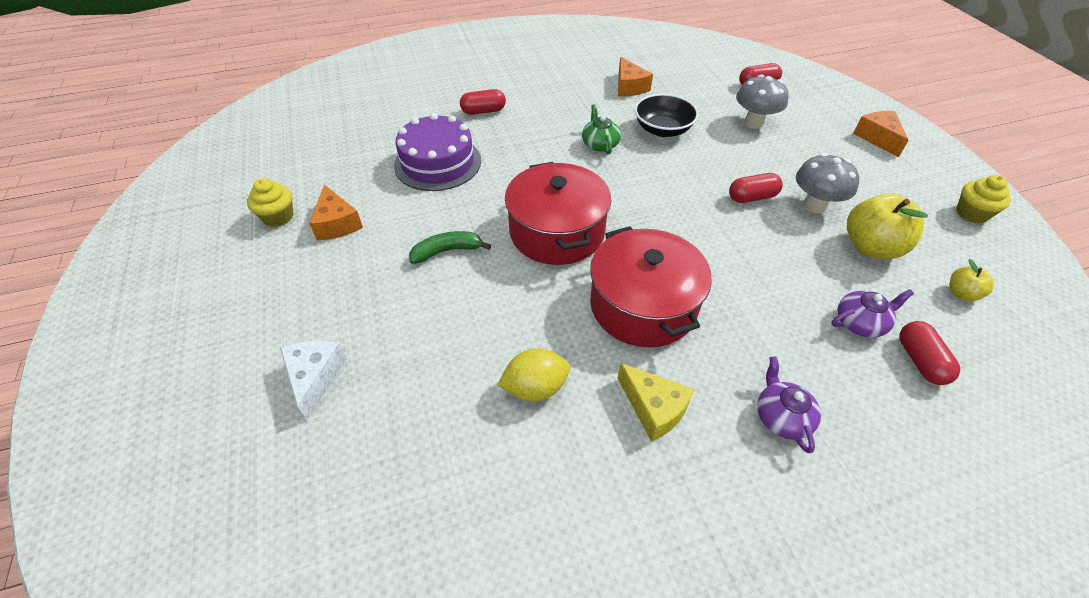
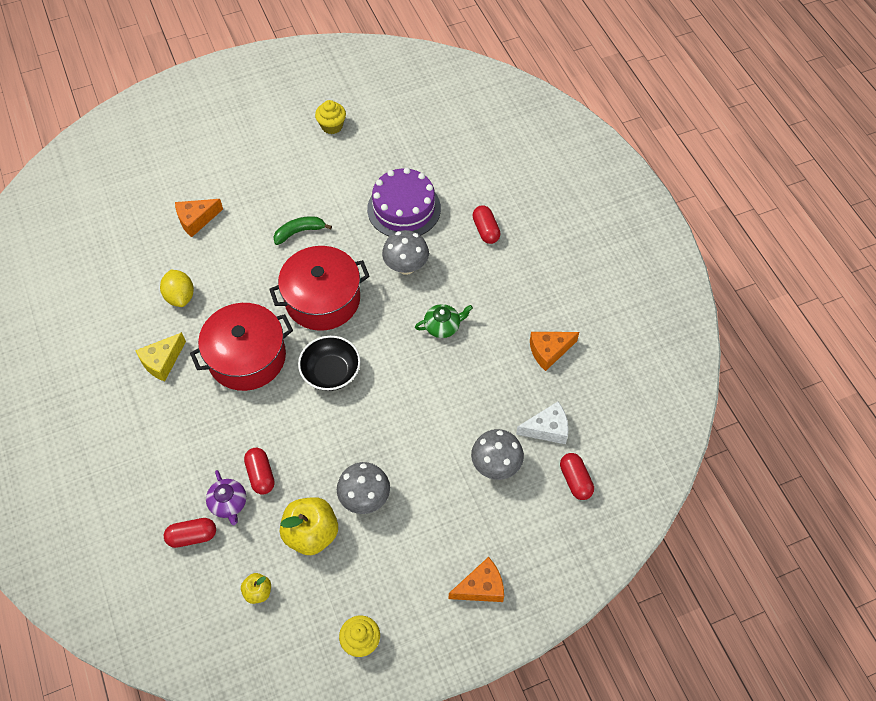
camera: 85 degrees right, 10 degrees up
white cheese [280,341,346,420] -> white cheese moved to [516,401,568,444]
orange cheese [309,185,363,240] -> orange cheese moved to [175,199,223,237]
green banana [409,231,491,264] -> green banana turned 90 degrees counterclockwise [274,216,332,245]
black bowl [635,94,699,137] -> black bowl moved to [298,335,361,391]
red capsule [729,173,783,203] -> red capsule moved to [244,448,275,495]
purple teapot [757,356,821,453] -> none
none -> grey mushroom [382,230,429,275]

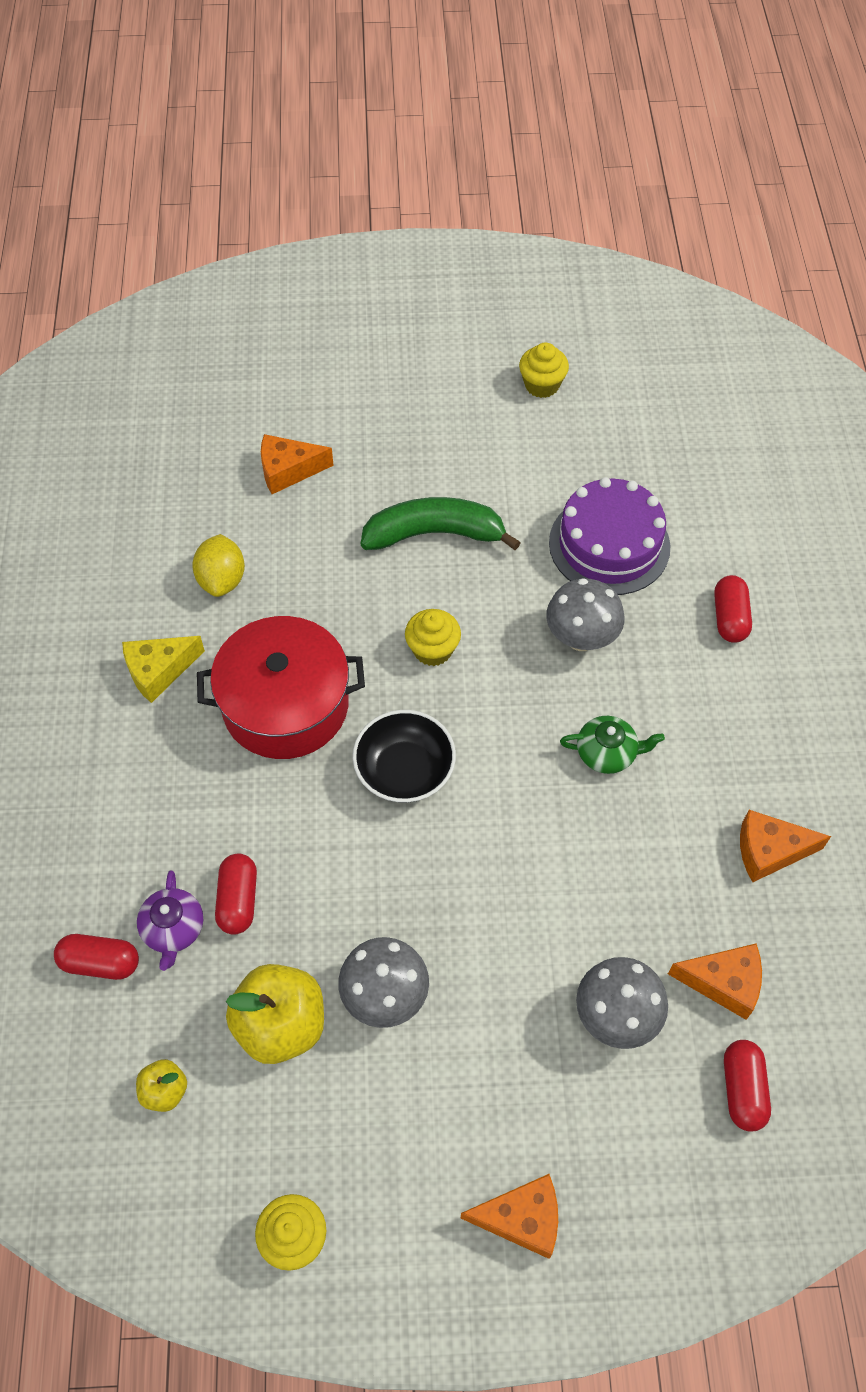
camera: 20 degrees right, 0 degrees up
red pot [269,246,370,331] -> yellow cupcake [405,609,461,666]
green banana [274,216,332,245] -> green banana [361,497,521,550], size x1.63
white cheese [516,401,568,444] -> orange cheese [668,943,762,1020]

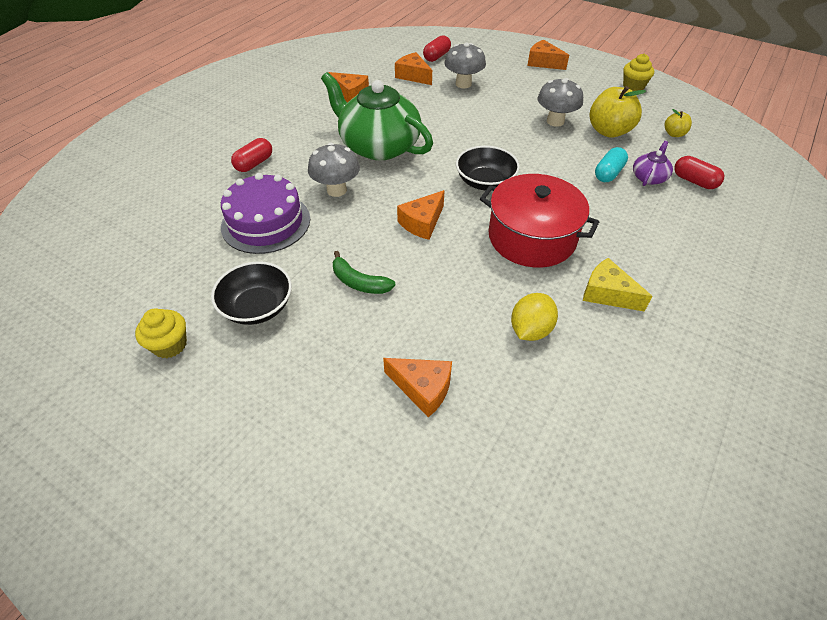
camera: 145 degrees left, 10 degrees down
yellow cheese [122,636,205,703] -> yellow cheese turned 150 degrees counterclockwise [583,258,652,312]
red capsule [215,853,257,935] -> turquoise capsule [595,147,628,182]
green banana [361,497,521,550] -> green banana [333,251,396,294], size x0.61
yellow cupcake [405,609,461,666] -> orange cheese [397,190,445,240]
green teapot [560,716,665,774] -> green teapot [321,72,433,161], size x2.31
none -> black bowl [211,261,292,325]

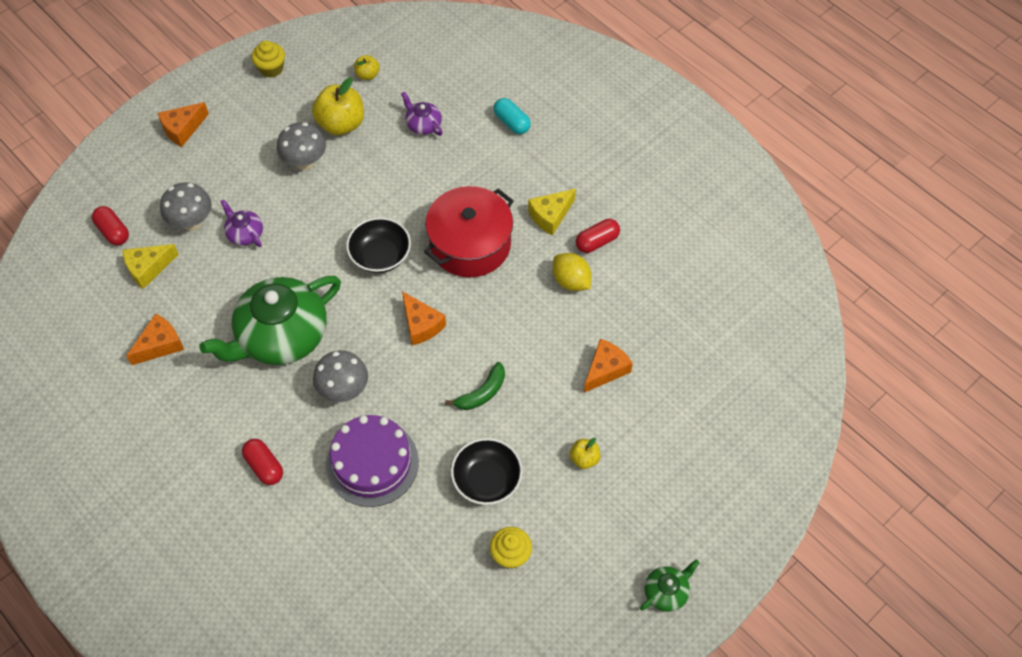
camera: 75 degrees left, 10 degrees up
orange cheese [395,52,432,85] -> yellow cheese [123,244,179,289]
turquoise capsule [595,147,628,182] -> turquoise capsule moved to [494,98,531,134]
red capsule [674,156,724,189] -> red capsule moved to [576,219,620,253]
none -> purple teapot [220,199,263,247]
none -> yellow apple [570,438,600,469]
none -> green teapot [640,559,700,612]

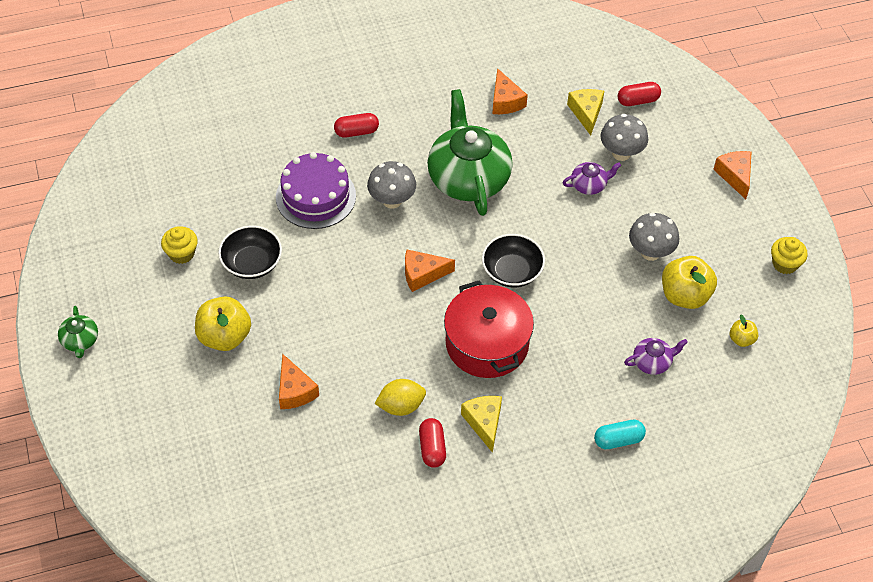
camera: 115 degrees right, 5 degrees down
green banana [445,362,505,410] -> none
yellow apple [570,438,600,469] -> yellow apple [195,297,251,351], size x1.96

